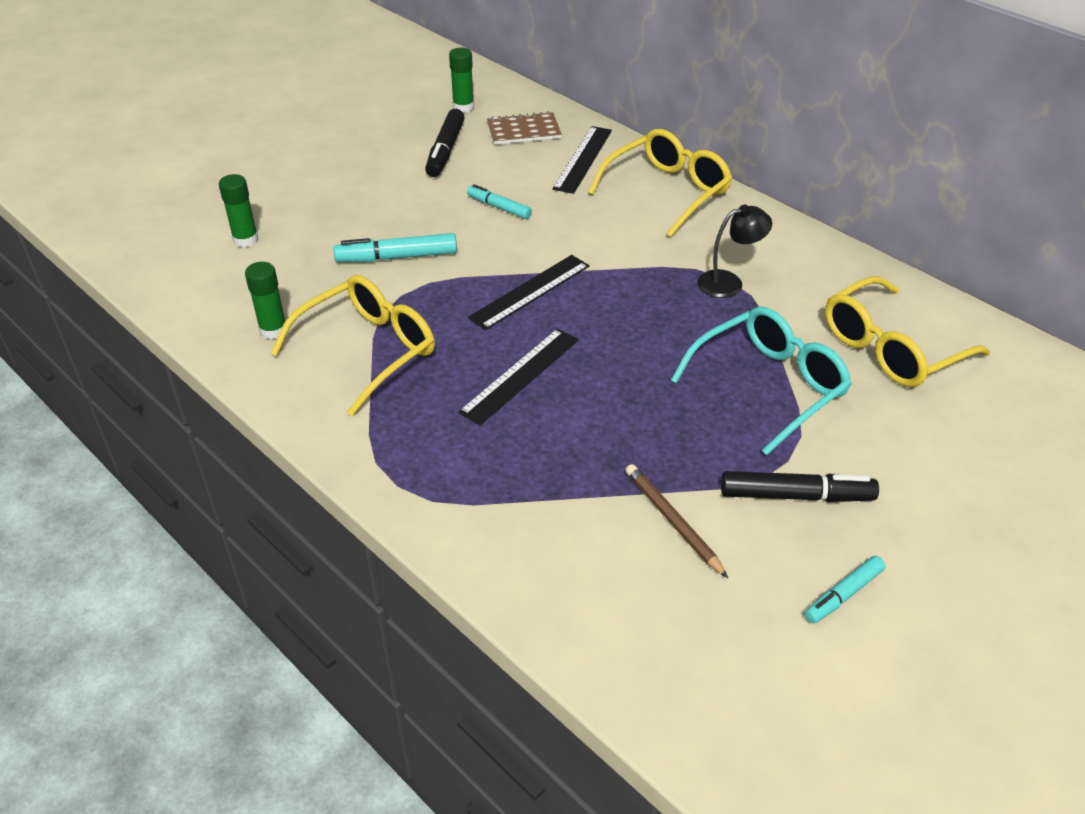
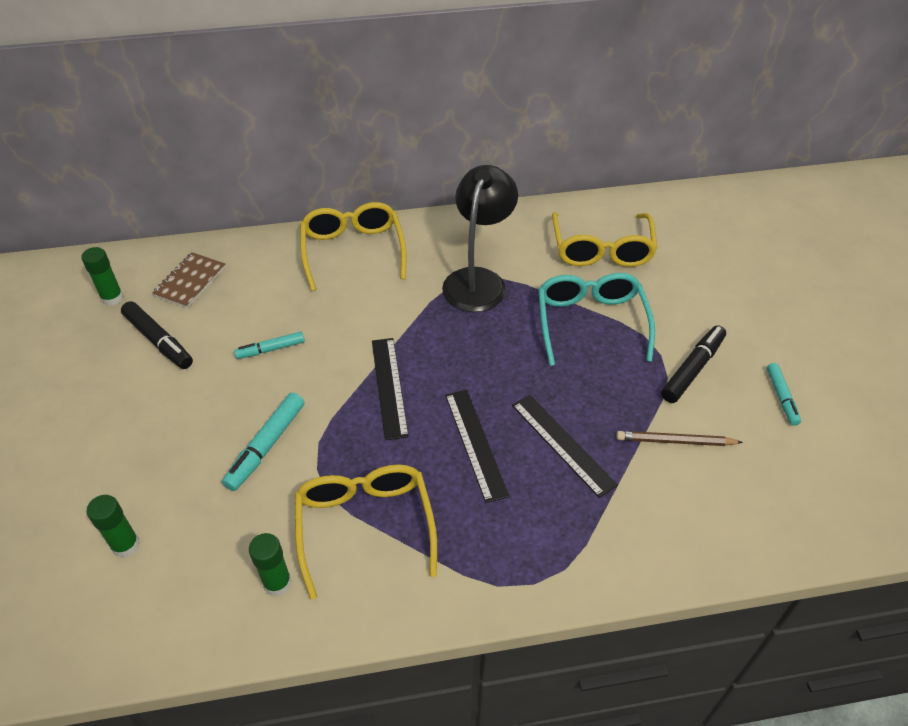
camera: 55 degrees left, 5 degrees up
black ruler [552,126,612,194] -> black ruler moved to [512,395,618,498]
black lamp [698,205,772,298] -> black lamp [442,165,518,312], size x1.77

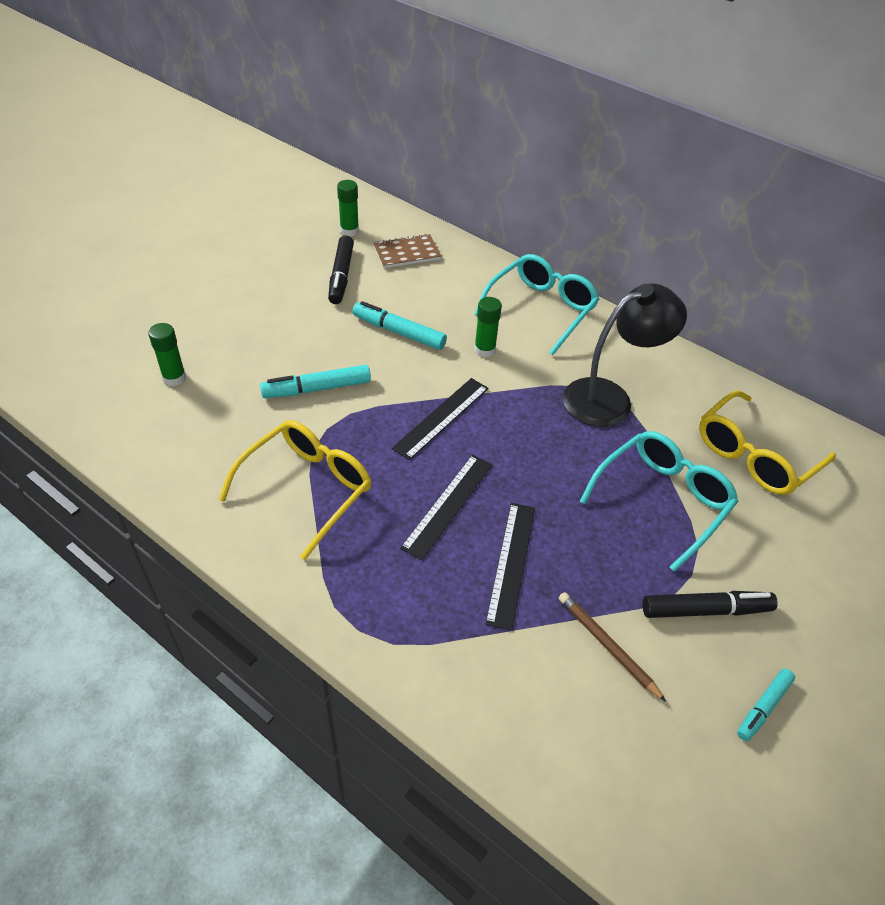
camera: 45 degrees right, 0 degrees up
turquoise marker [234,332,305,359] -> turquoise marker [352,301,447,350], size x1.55
green glue stick [249,533,292,596] -> green glue stick moved to [474,297,502,358]
yellow glasses [300,202,406,291] -> turquoise glasses [474,254,599,355]

